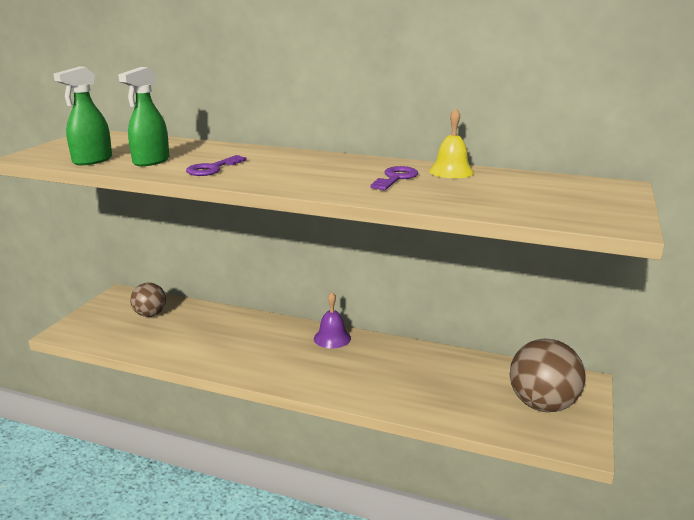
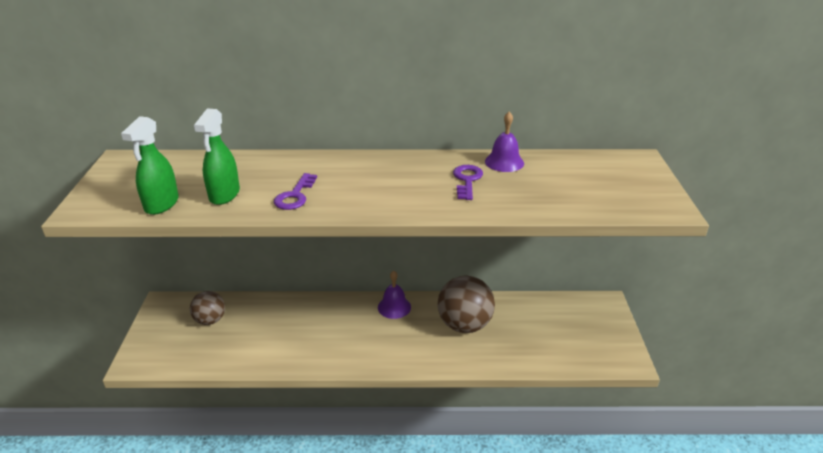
camera: 20 degrees left, 10 degrees up
yellow bell [429,108,474,178] -> purple bell [485,112,524,172]
brown ball [510,339,586,412] -> brown ball moved to [438,276,495,333]

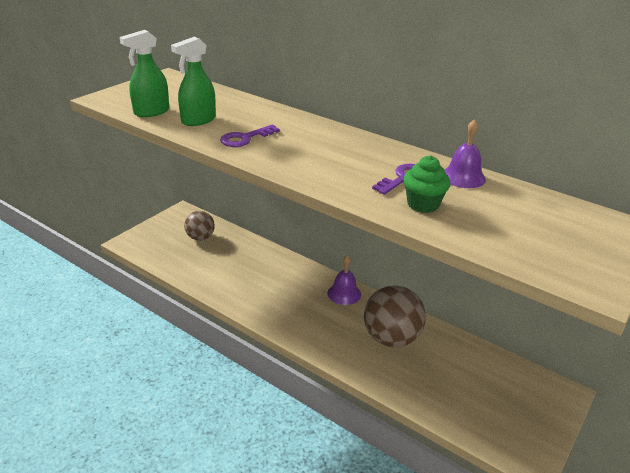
camera: 35 degrees right, 0 degrees up
none -> green cupcake [403,155,450,213]

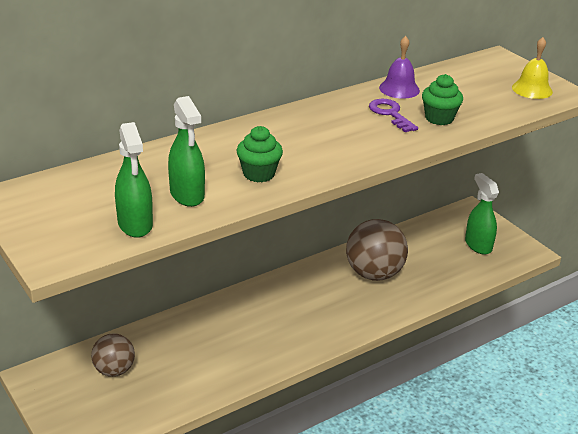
camera: 70 degrees left, 0 degrees up
purple key [220,125,280,147] -> green cupcake [236,126,283,182]
purple bell [327,255,361,305] -> none
none -> green spray bottle [465,173,499,255]
none -> yellow bell [512,37,553,99]

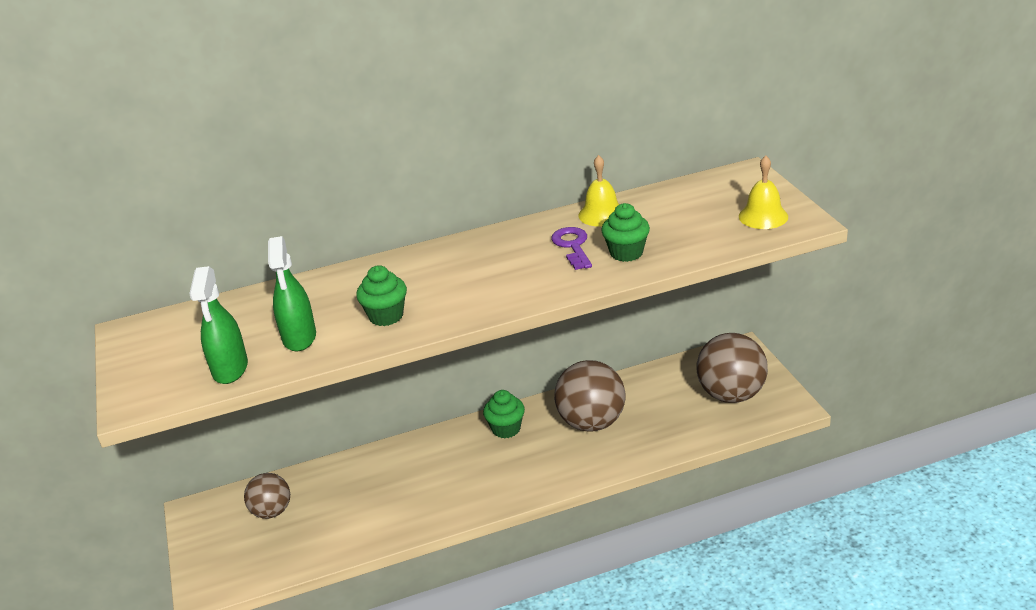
camera: 20 degrees right, 0 degrees up
purple bell [379,36,420,99] -> yellow bell [578,155,619,227]
green spray bottle [465,173,499,255] -> brown ball [697,333,768,403]
none -> green cupcake [483,390,525,439]

